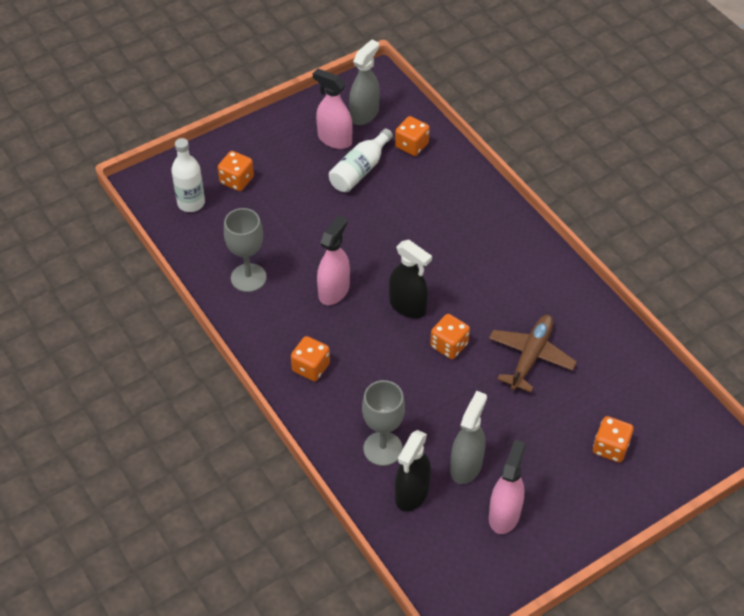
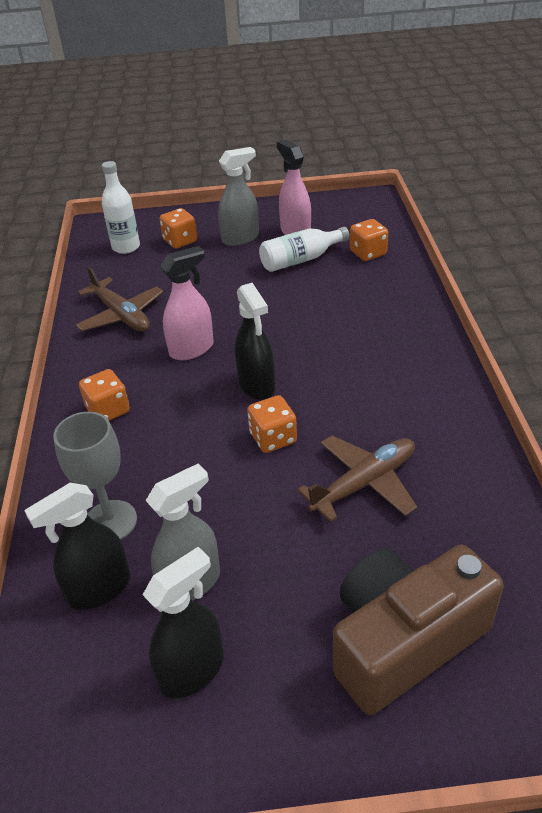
camera: 30 degrees right, 10 degrees down
grey goblet [224,208,267,292] -> brown plane [76,266,164,332]
grey spray bottle [349,40,380,125] -> grey spray bottle moved to [218,147,259,246]
pink spray bottle [489,440,526,534] -> black spray bottle [143,547,224,698]
orange dice [593,416,633,463] -> brown camera [333,545,504,715]

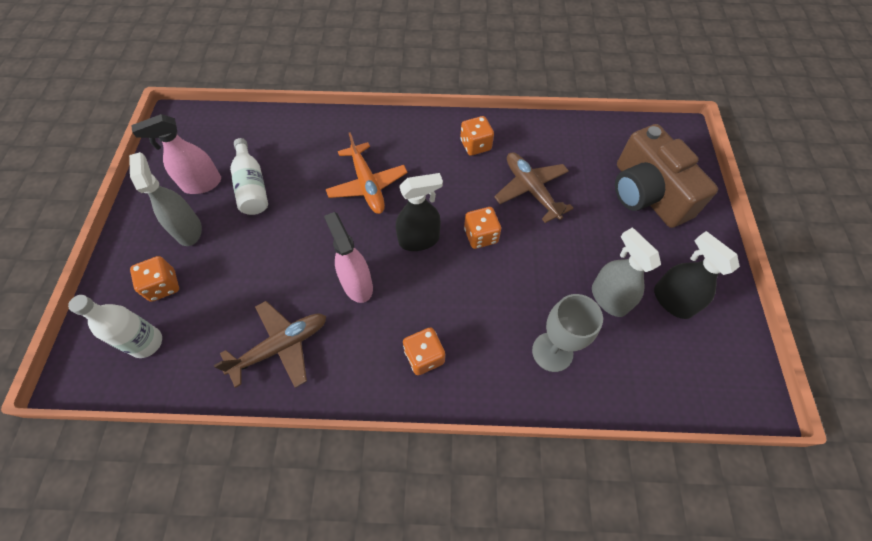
camera: 85 degrees left, 20 degrees up
black spray bottle [24,483,130,610] -> none
orange dice [350,219,388,261] -> orange dice moved to [460,116,494,156]
none -> orange plane [326,133,408,214]

